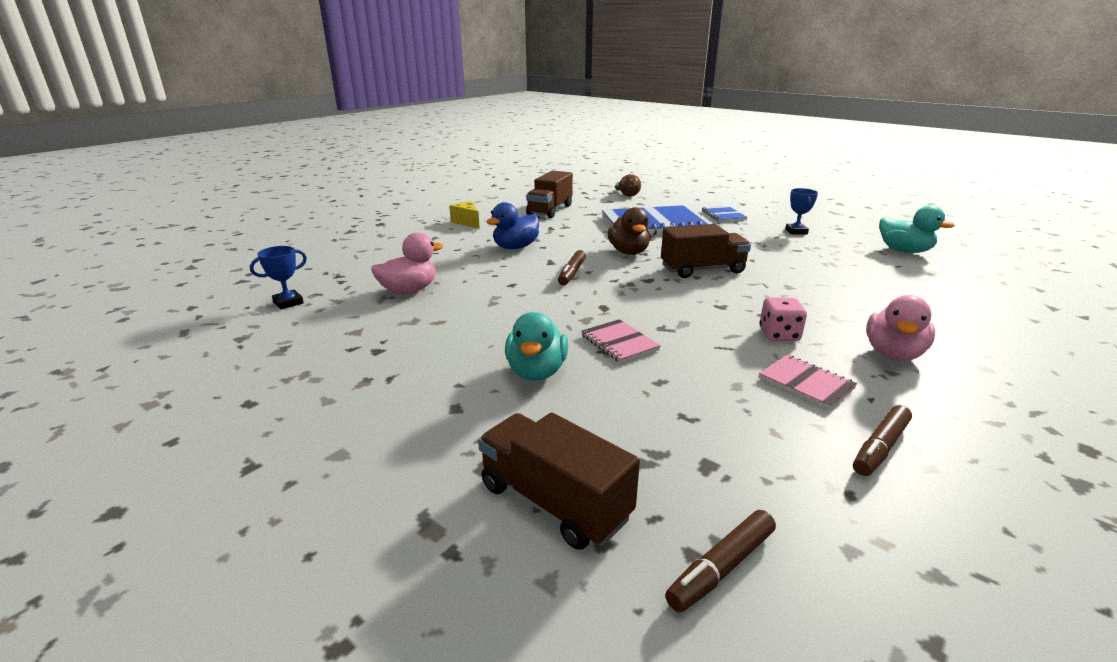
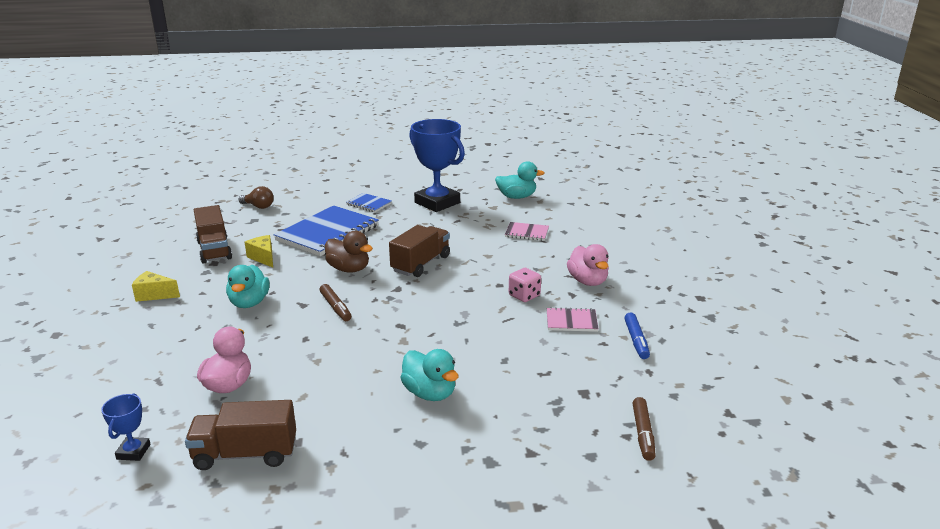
camera: 45 degrees left, 0 degrees up
brown truck [478,412,640,550] -> brown truck moved to [185,400,296,470]
blue duck [486,202,539,249] -> turquoise duck [226,265,270,308]
pink notebook [581,319,661,363] -> pink notebook moved to [505,222,549,241]
blue trophy [785,188,818,235] -> blue trophy [409,119,465,212], size x2.30
brown marker [853,405,912,476] -> blue marker [624,312,650,359]
none -> yellow cheese [245,235,273,268]

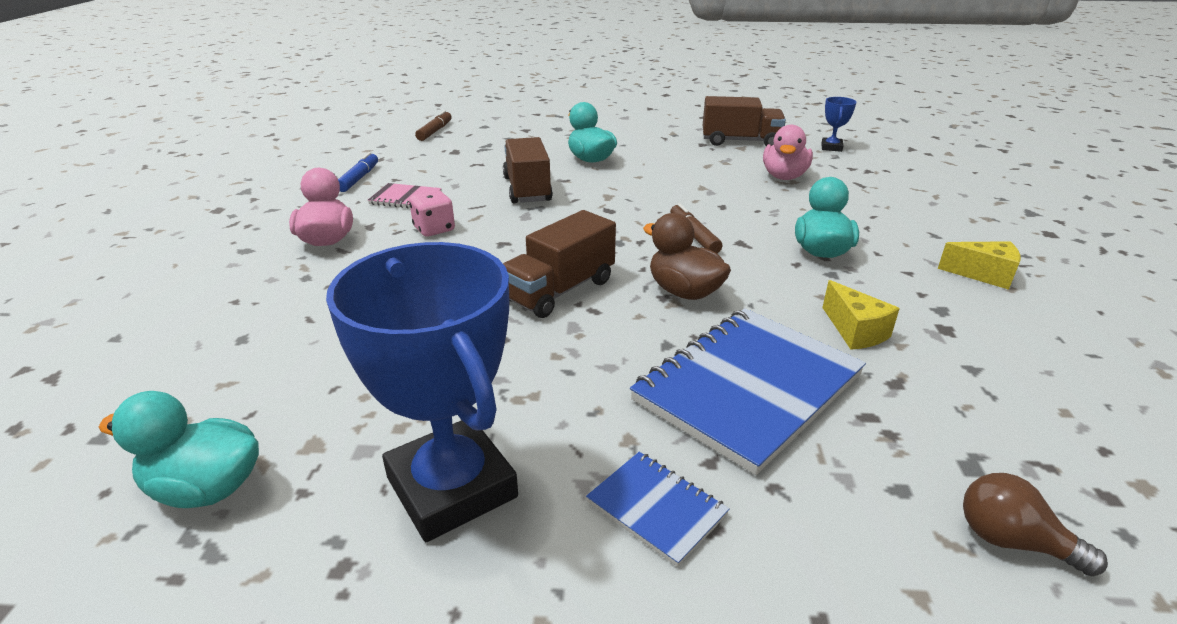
camera: 170 degrees left, 5 degrees up
brown truck [194,205,232,264] -> brown truck moved to [503,137,553,203]
pink notebook [505,222,549,241] -> none

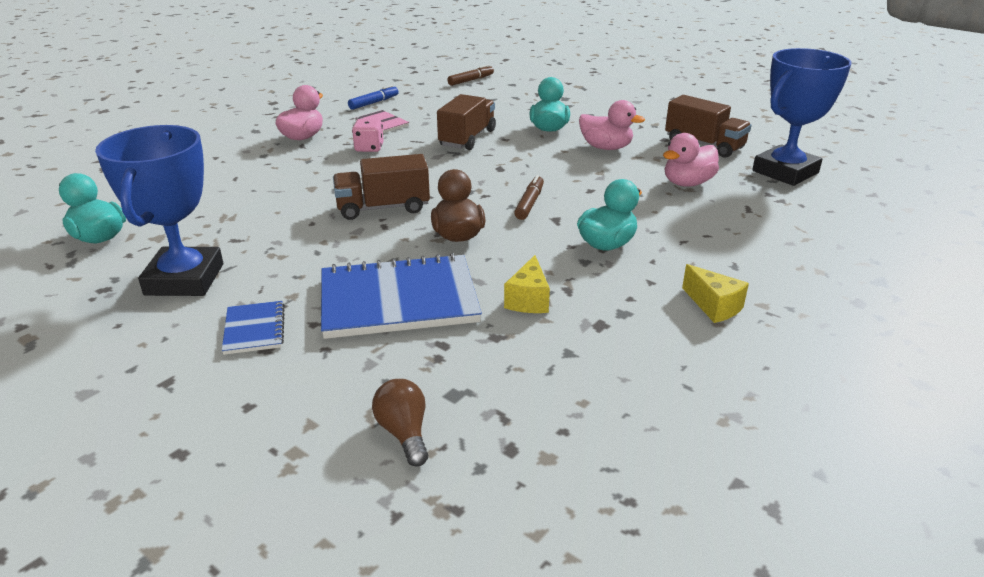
camera: 35 degrees right, 0 degrees up
blue trophy [821,97,856,152] -> blue trophy [752,48,852,186], size x2.30
none -> pink duck [579,100,645,150]

